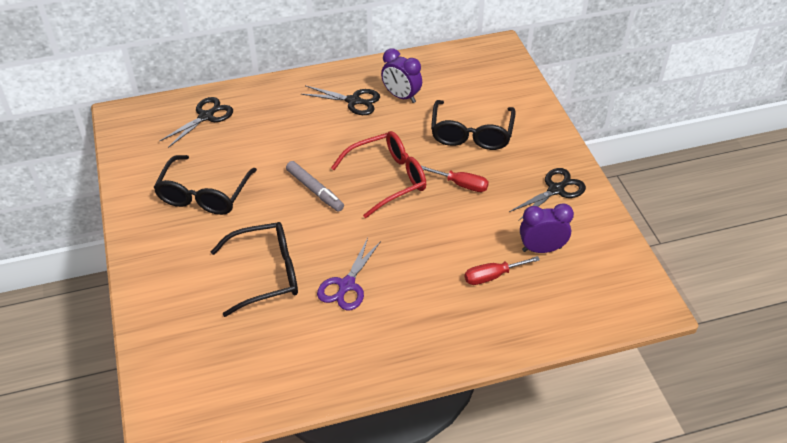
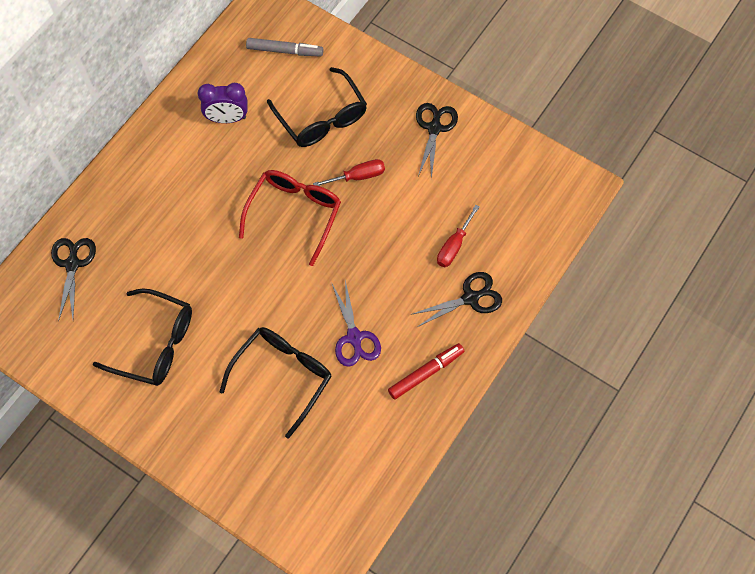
camera: 40 degrees left, 20 degrees up
black glasses [153,155,257,215] -> black glasses turned 45 degrees counterclockwise [93,289,192,386]
grey marker [286,161,344,212] -> grey marker moved to [246,38,323,57]
black scissors [301,85,380,115] -> black scissors moved to [413,272,502,327]
purple clock [520,203,574,253] -> none
none -> red marker [388,343,464,400]

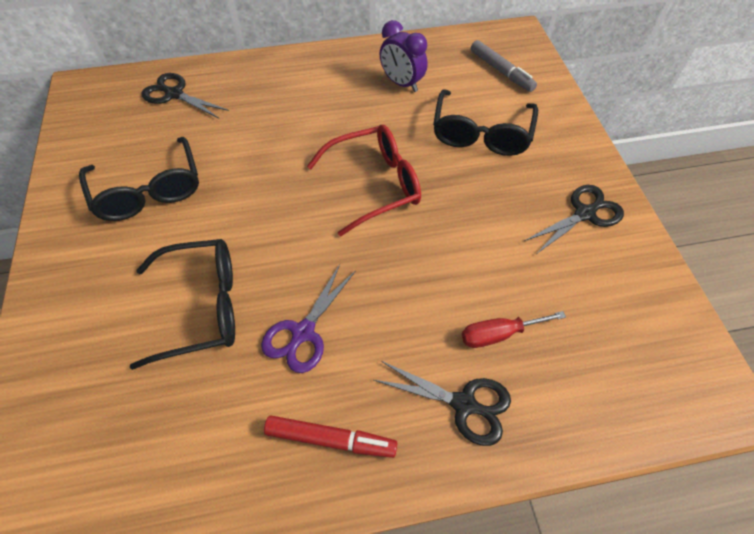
camera: 45 degrees right, 10 degrees down
black scissors [51,238,96,322] -> black scissors turned 105 degrees counterclockwise [142,73,229,118]
red screwdriver [313,159,385,186] -> none

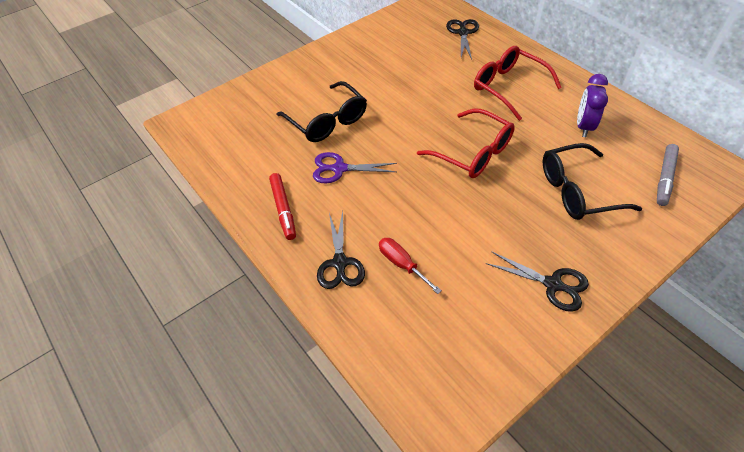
camera: 65 degrees right, 5 degrees down
black glasses [79,137,199,221] -> none
none -> red glasses [474,46,562,121]

